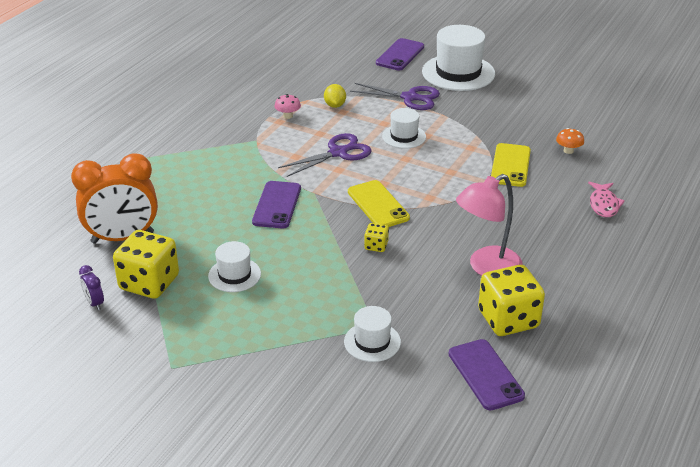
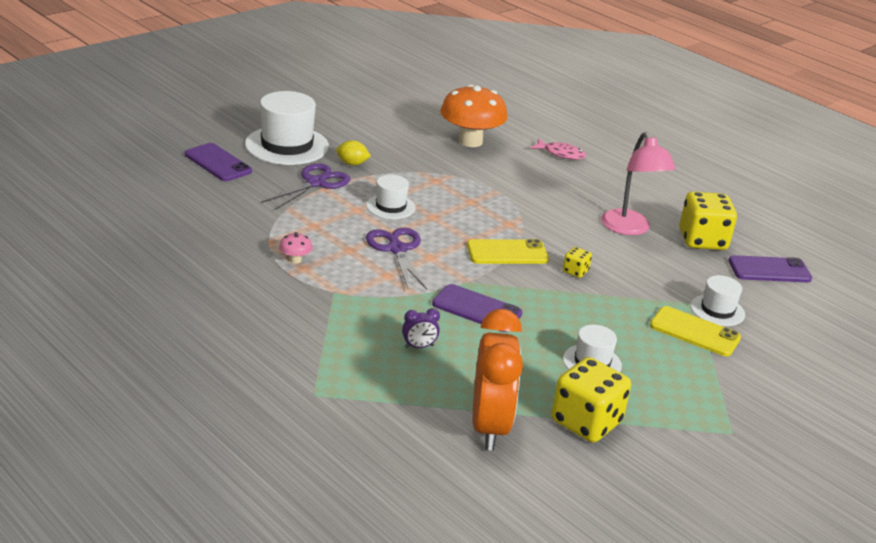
camera: 75 degrees left, 5 degrees down
purple clock [79,265,104,310] -> purple clock moved to [402,308,440,348]
yellow lemon [324,84,346,108] -> yellow lemon moved to [336,140,371,165]
yellow phone [491,143,531,187] -> yellow phone moved to [650,306,741,356]
orange mushroom [556,128,584,154] -> orange mushroom [440,84,508,147], size x2.47

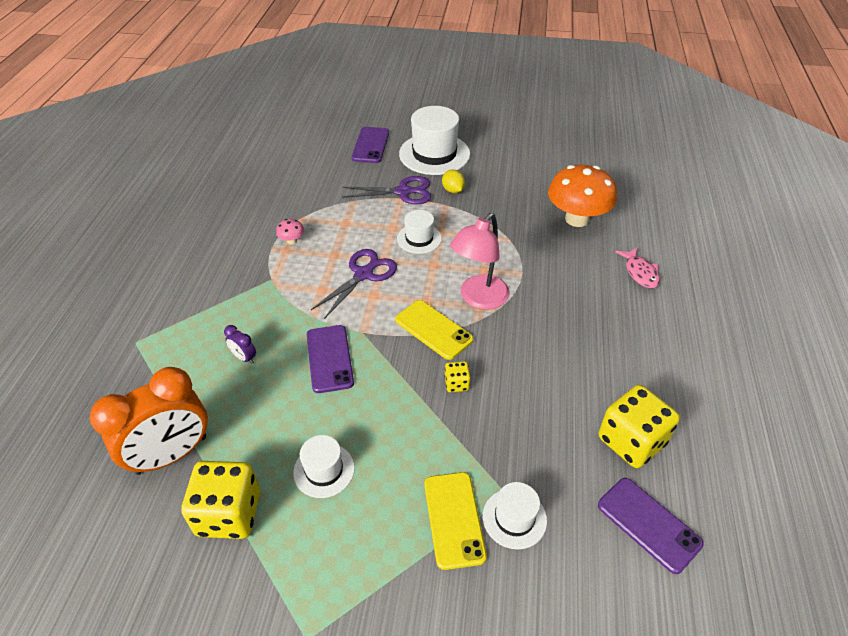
camera: 55 degrees right, 15 degrees up
pink lamp [601,132,676,235] -> pink lamp moved to [450,213,510,310]

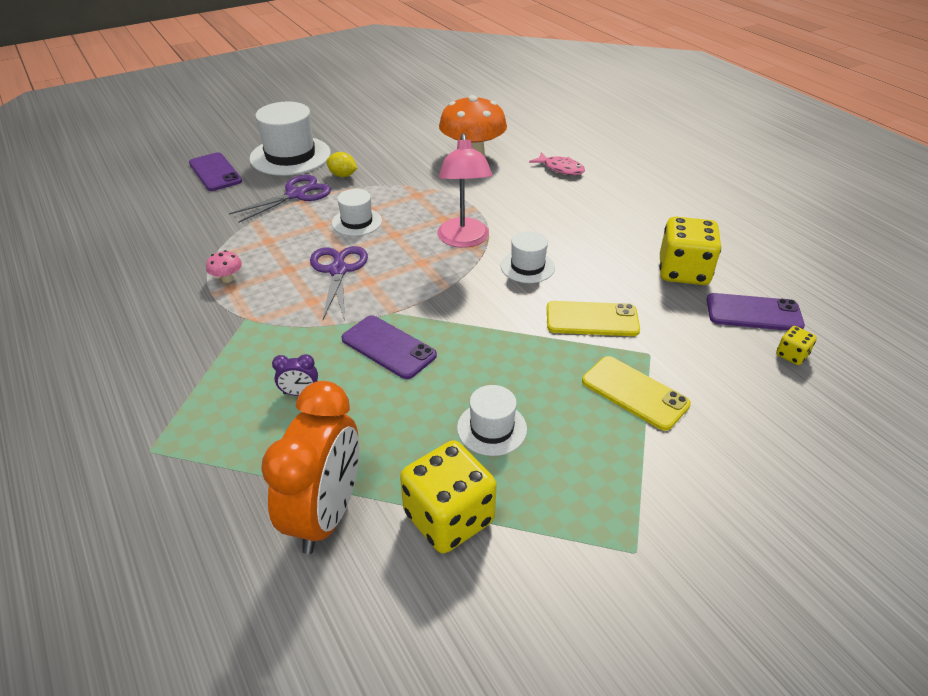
camera: 40 degrees left, 5 degrees down
yellow phone [395,300,473,360] -> yellow phone moved to [547,301,640,336]
yellow dice [444,361,470,392] -> yellow dice moved to [776,326,817,365]
white hat [483,482,547,549] -> white hat moved to [501,231,555,283]

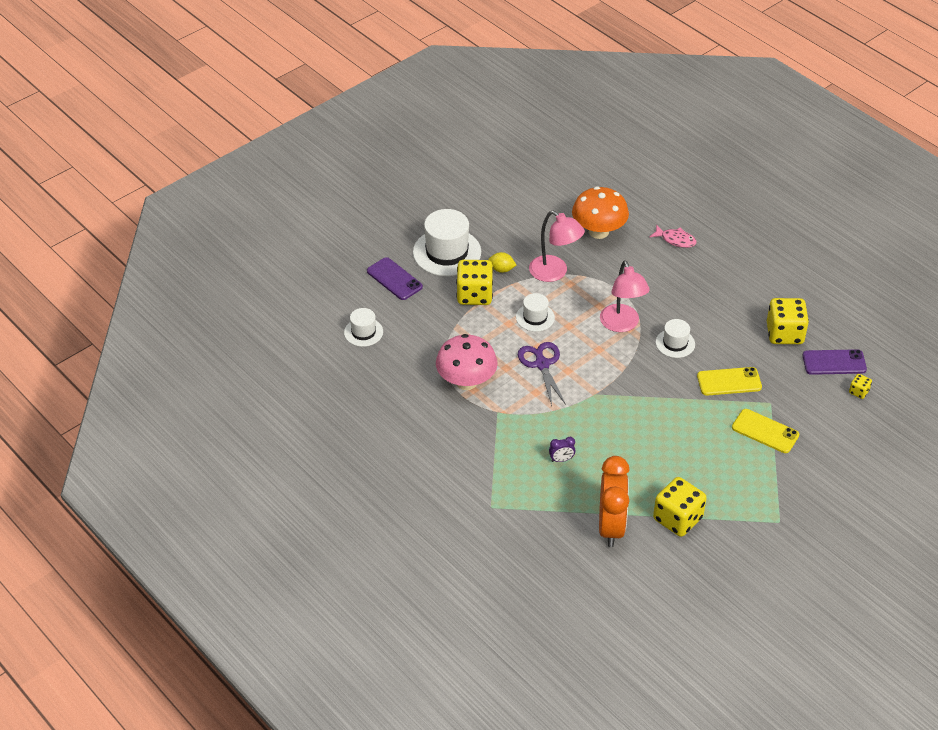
camera: 10 degrees left, 5 degrees up
pink mushroom [206,250,242,283] -> pink mushroom [436,334,498,390], size x2.47
purple scissors [229,175,331,223] -> yellow dice [456,260,493,305]
purple phone [342,315,437,379] -> none
white hat [457,385,527,456] -> white hat moved to [344,308,383,347]
none -> pink lamp [529,211,585,282]

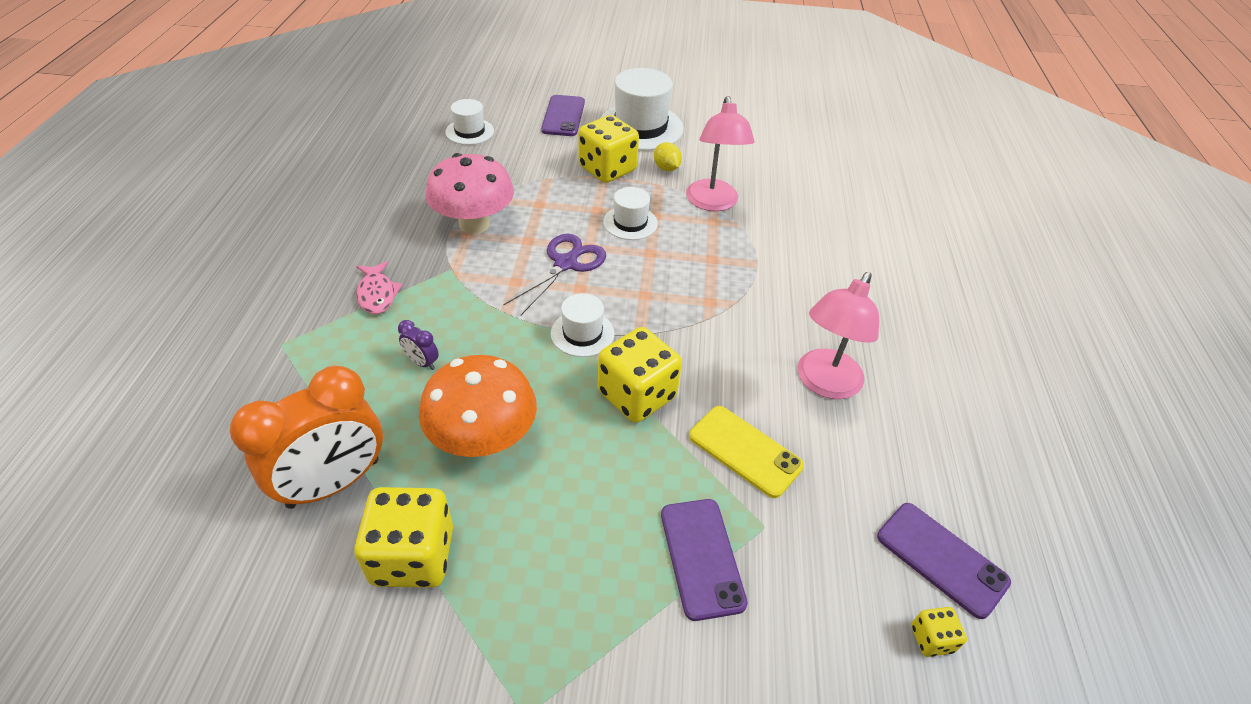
camera: 45 degrees right, 0 degrees up
orange mushroom [572,186,629,239] -> orange mushroom moved to [419,355,537,457]
pink lamp [600,260,650,332] -> pink lamp moved to [798,272,879,399]
pink fish [649,224,697,248] -> pink fish moved to [356,261,402,314]
white hat [656,319,695,358] -> white hat moved to [551,293,615,357]
yellow phone [732,409,799,453] -> purple phone [661,499,748,621]
yellow dice [767,298,809,344] -> yellow dice moved to [598,327,682,423]

